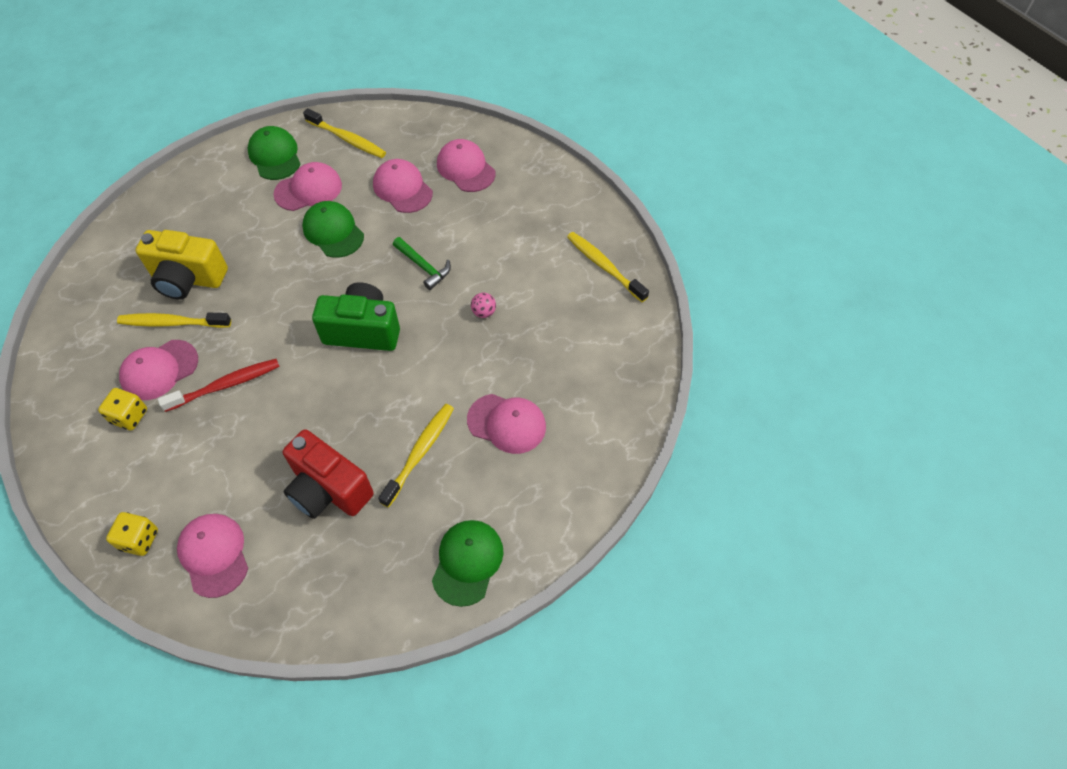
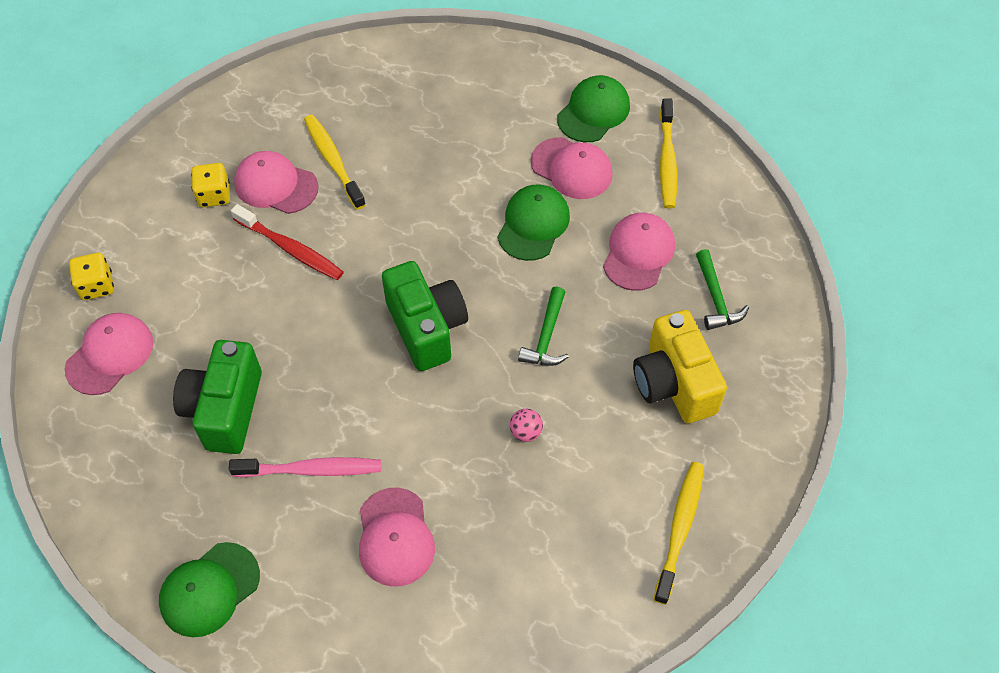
camera: 60 degrees right, 0 degrees up
yellow camera [136,230,228,300] -> yellow camera moved to [633,310,727,423]
red camera [283,429,374,519] -> green camera [173,340,262,454]
yellow toothbrush [378,404,454,508] -> pink toothbrush [229,457,381,477]
green cap [432,520,504,607] -> green cap turned 150 degrees clockwise [159,542,260,637]
pink cap [437,139,495,192] -> green hammer [696,249,749,330]

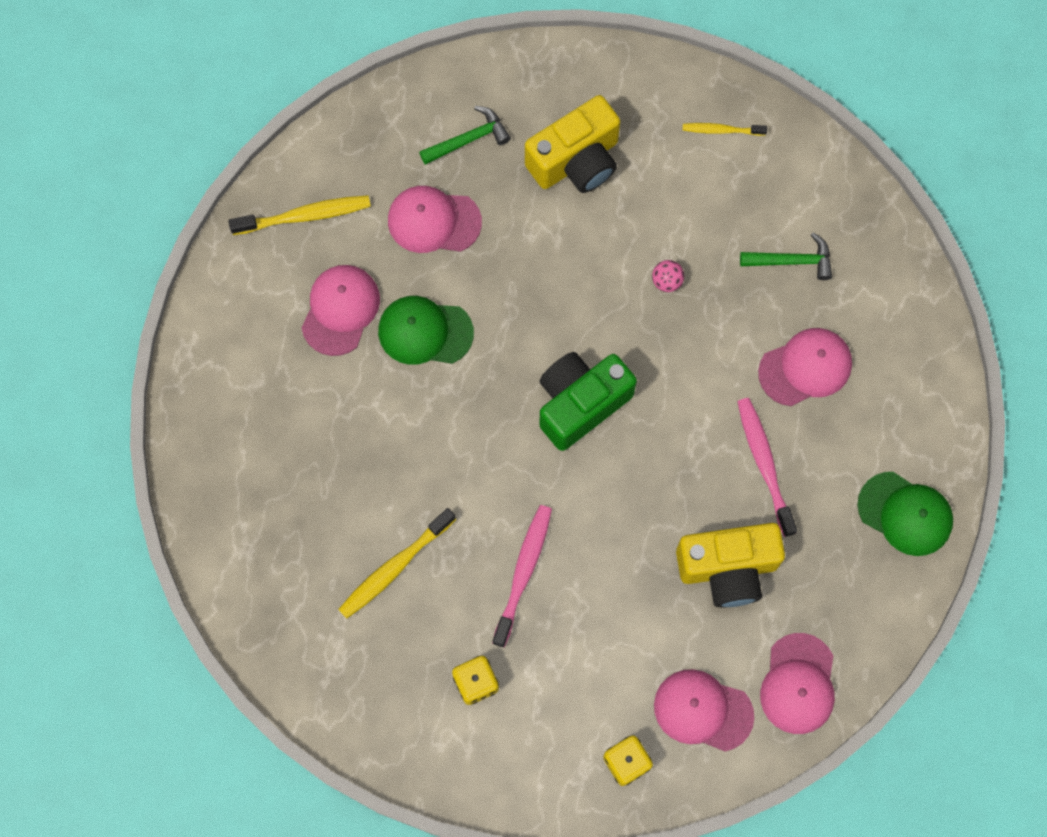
camera: 105 degrees left, 15 degrees up
green camera [173,340,262,454] -> yellow camera [676,523,785,608]
red toothbrush [231,204,344,280] -> pink toothbrush [492,505,552,647]
pink cap [234,151,318,214] -> pink cap moved to [760,633,835,734]
green hammer [518,286,569,366] -> green hammer moved to [740,233,832,280]
green cap [557,75,630,142] -> none
yellow toothbrush [654,462,704,605] -> yellow toothbrush [683,123,767,136], size x0.60

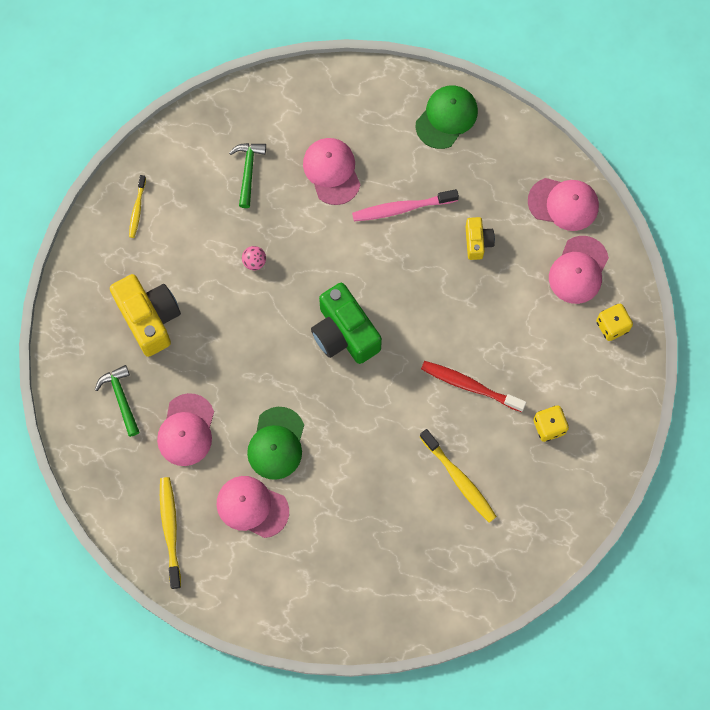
camera: 85 degrees left, 0 degrees up
pink toothbrush [492,505,552,647] -> red toothbrush [421,361,526,412]
yellow camera [676,523,785,608] -> yellow camera [466,217,495,260], size x0.53

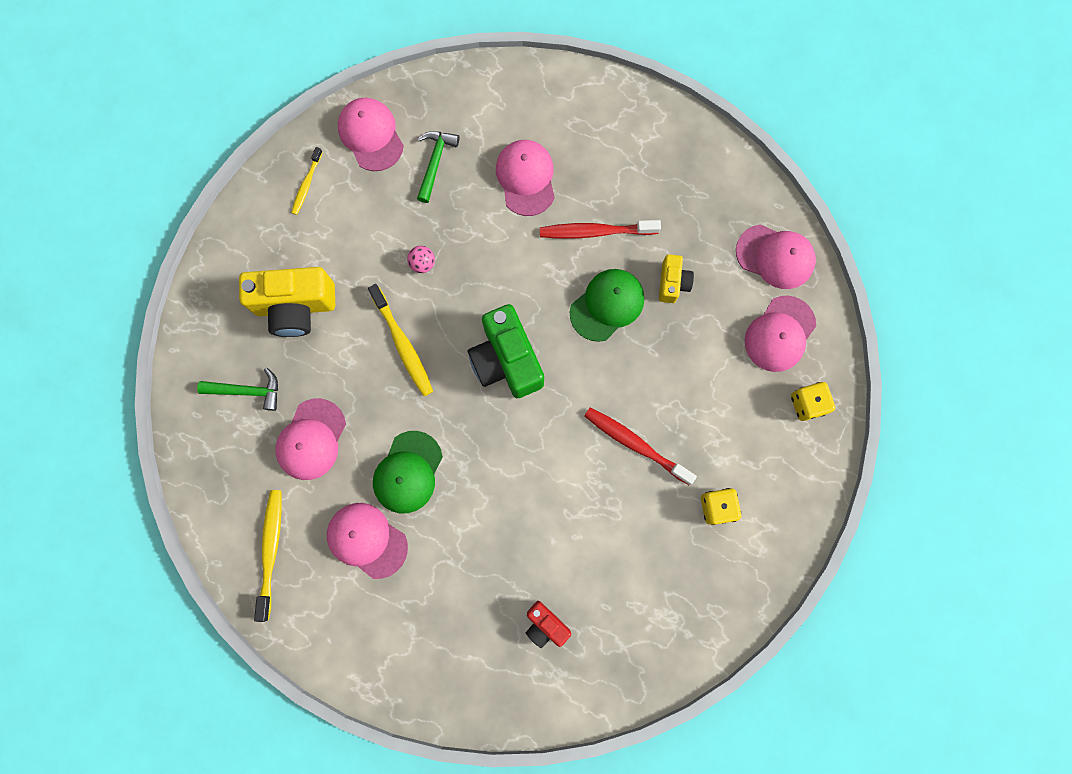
camera: 10 degrees right, 5 degrees up
green hammer [95,365,140,437] -> green hammer turned 105 degrees clockwise [197,368,278,411]
yellow camera [110,274,181,357] -> yellow camera turned 105 degrees clockwise [239,267,335,337]
pink toothbrush [352,189,459,221] -> red toothbrush [540,220,661,239]
green cap [416,85,478,149] -> green cap moved to [570,269,644,342]
yellow toothbrush [420,429,497,523] -> yellow toothbrush moved to [368,284,433,396]
none -> pink cap [338,98,404,171]
none -> red camera [526,601,571,648]

